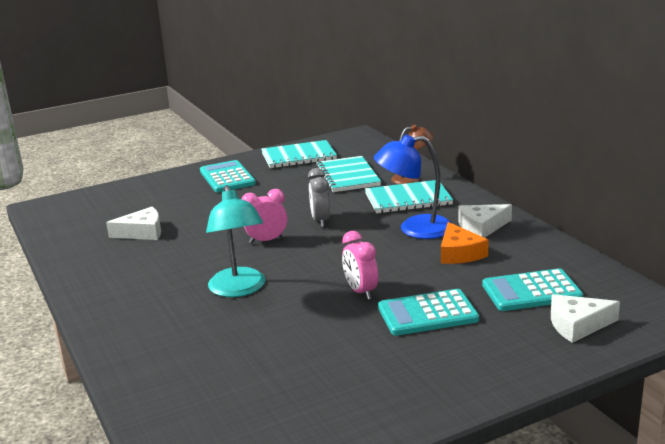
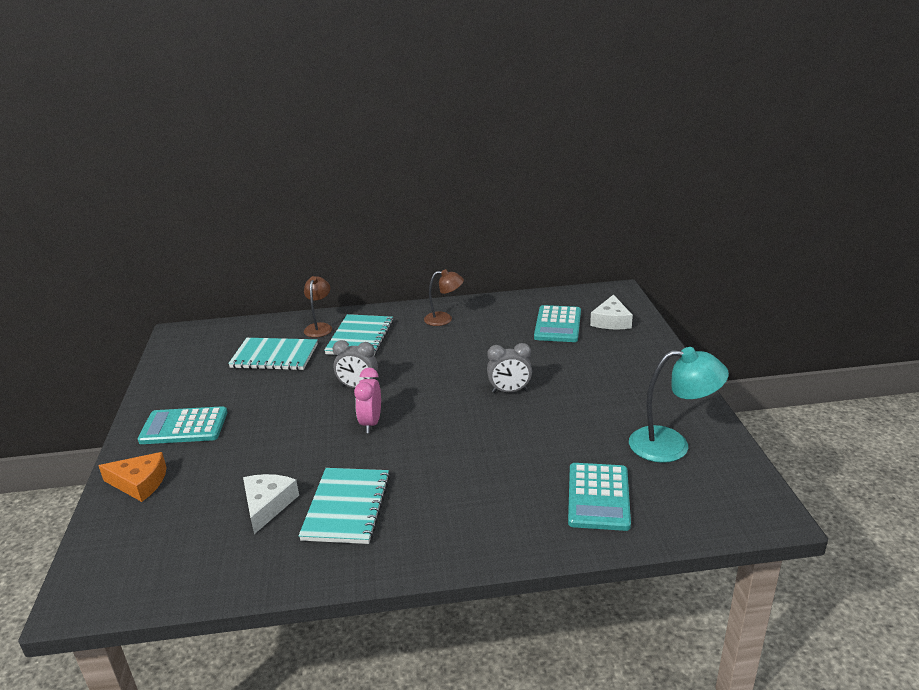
camera: 70 degrees left, 5 degrees up
turquoise lamp [206,185,265,297] -> turquoise lamp moved to [629,347,729,463]
turquoise notebook [261,140,337,168] -> turquoise notebook moved to [299,468,390,544]
pink clock [342,231,378,300] -> grey clock [487,343,532,393]
blue lamp [374,135,451,239] -> none
turquoise calculator [378,289,479,336] -> turquoise calculator moved to [568,463,631,531]
orange cheese [441,222,489,264] -> orange cheese moved to [98,452,167,502]
white cheese [458,204,512,238] -> brown lamp [424,269,464,326]

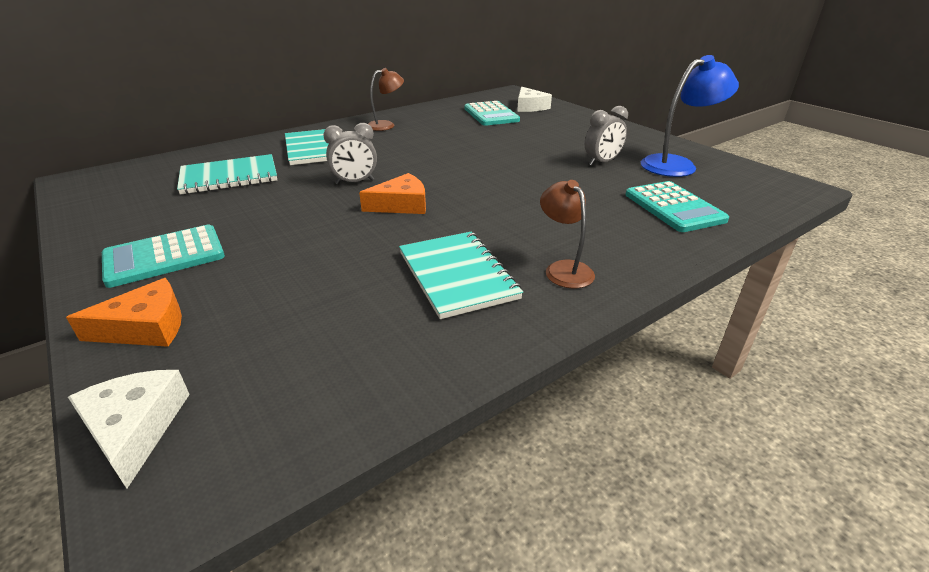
camera: 30 degrees left, 5 degrees up
white cheese [243,474,299,534] -> white cheese moved to [68,370,190,489]
brown lamp [304,276,332,338] -> brown lamp moved to [540,180,595,288]
pink clock [354,368,381,433] -> orange cheese [359,173,426,214]
grey clock [487,343,532,393] -> grey clock moved to [585,106,628,166]
turquoise lamp [629,347,729,463] -> blue lamp [641,55,739,177]

